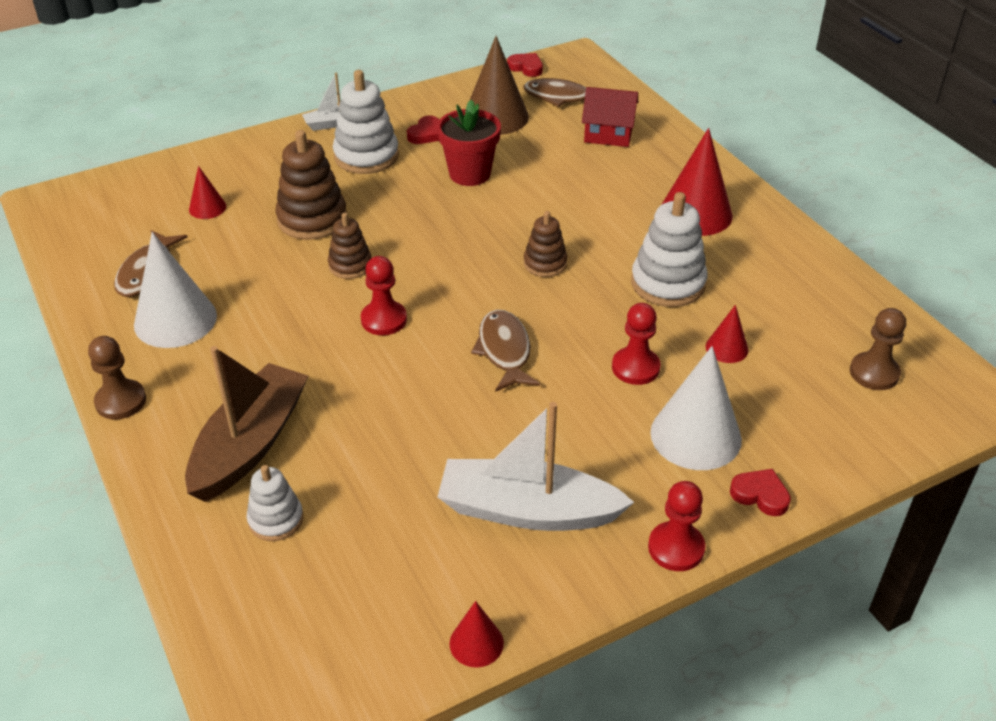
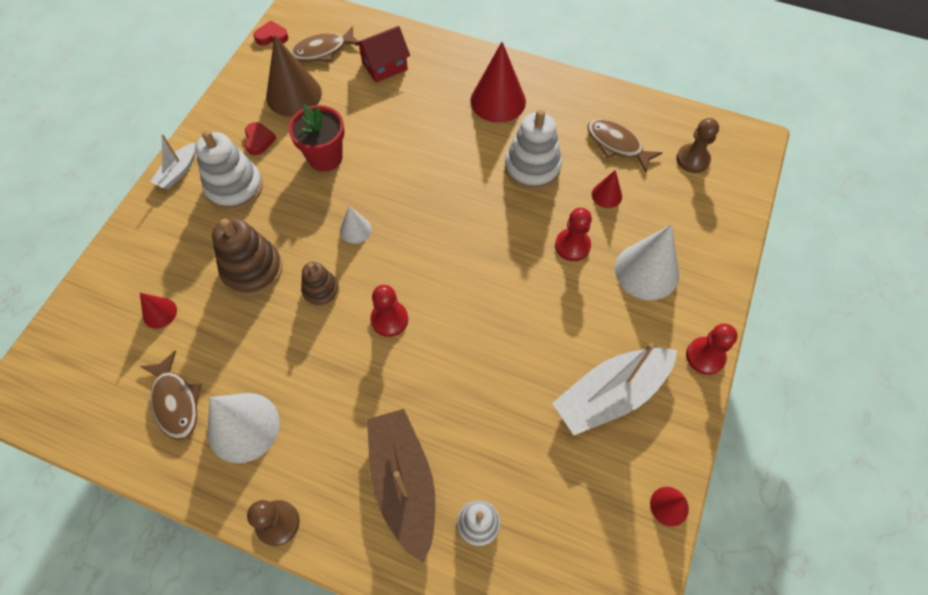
camera: 40 degrees left, 20 degrees up
brown fish [471,310,540,392] -> brown fish moved to [587,119,663,173]
brown stacking toy [524,211,567,277] -> none
red heart [730,469,791,516] -> none
none -> white cone [340,206,371,244]

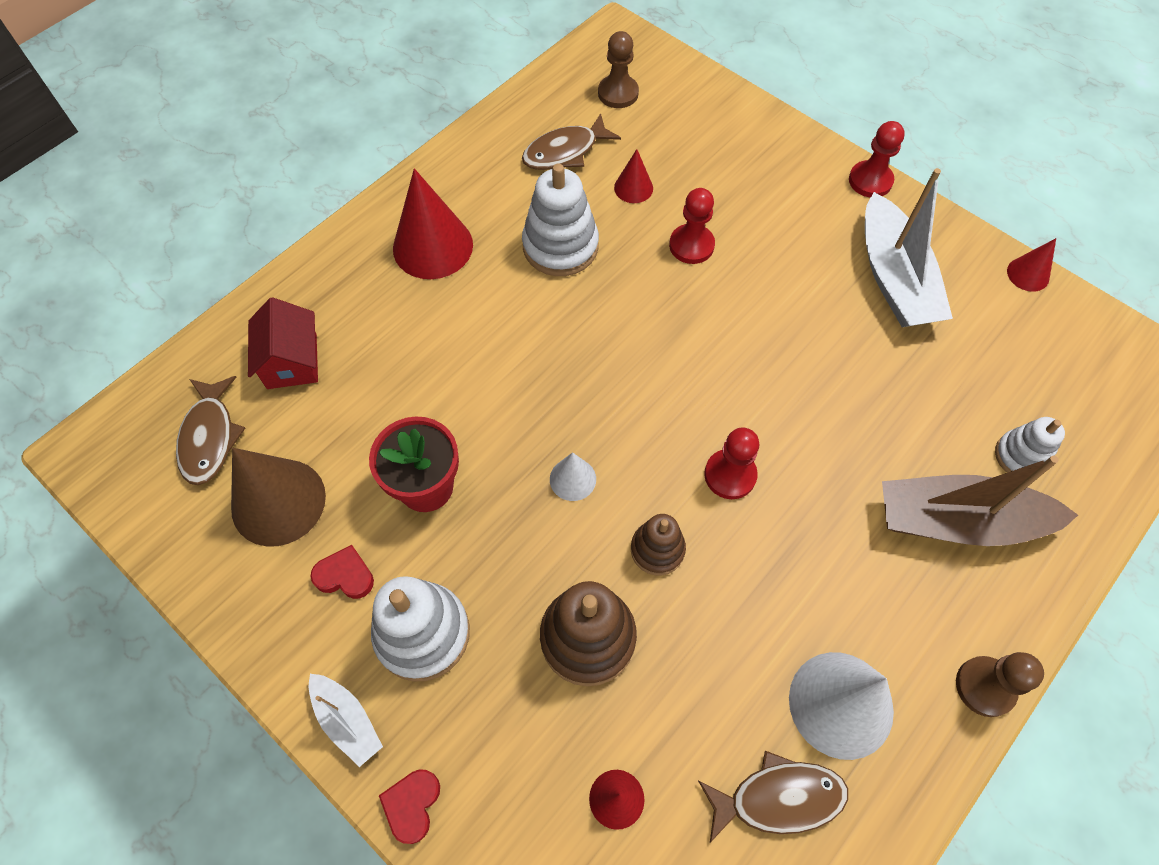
camera: 70 degrees left, 0 degrees up
red heart [253,21,289,46] -> red heart moved to [379,769,440,844]
white cone [615,224,679,300] -> none

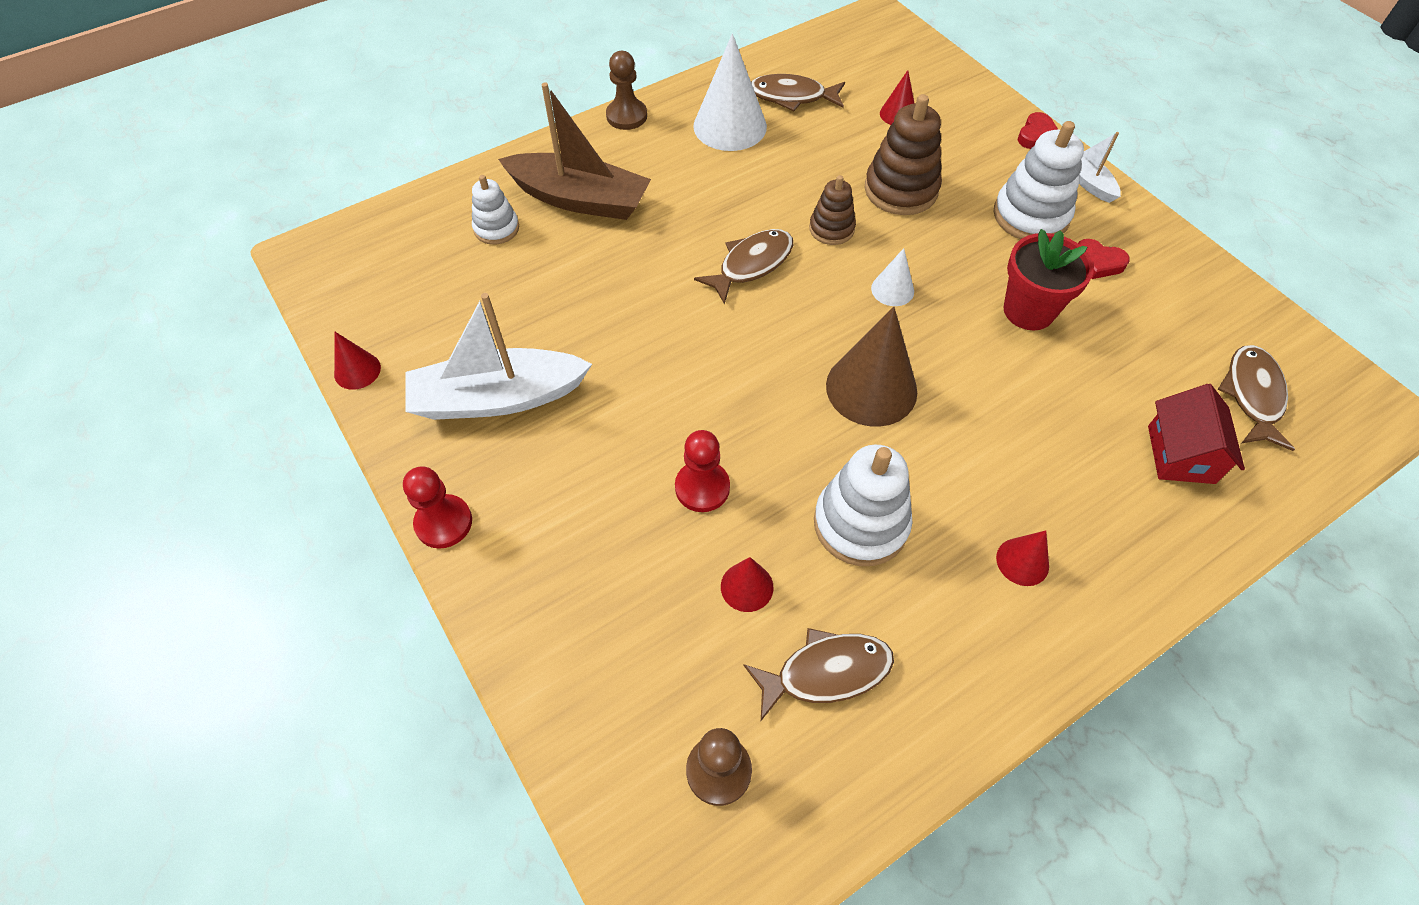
camera: 165 degrees left, 5 degrees down
brown cone [231,448,326,547] -> brown cone moved to [826,307,917,427]
red cone [393,168,473,279] -> red cone [996,530,1049,586], size x0.51
red pawn [704,428,759,499] -> brown fish [694,229,793,305]
white boat [865,168,953,327] -> white boat turned 105 degrees counterclockwise [405,293,592,420]

